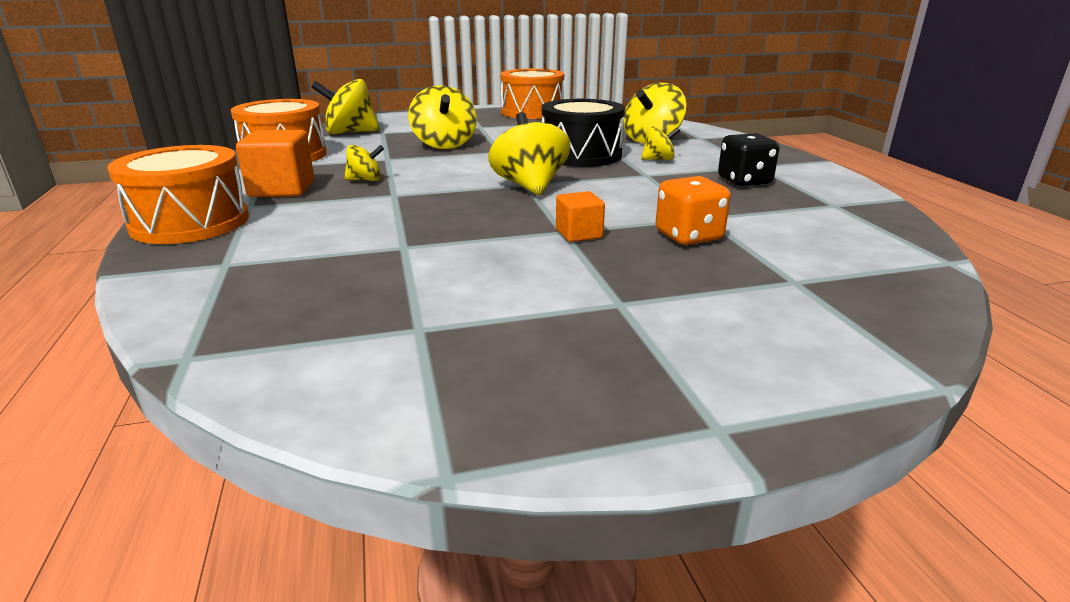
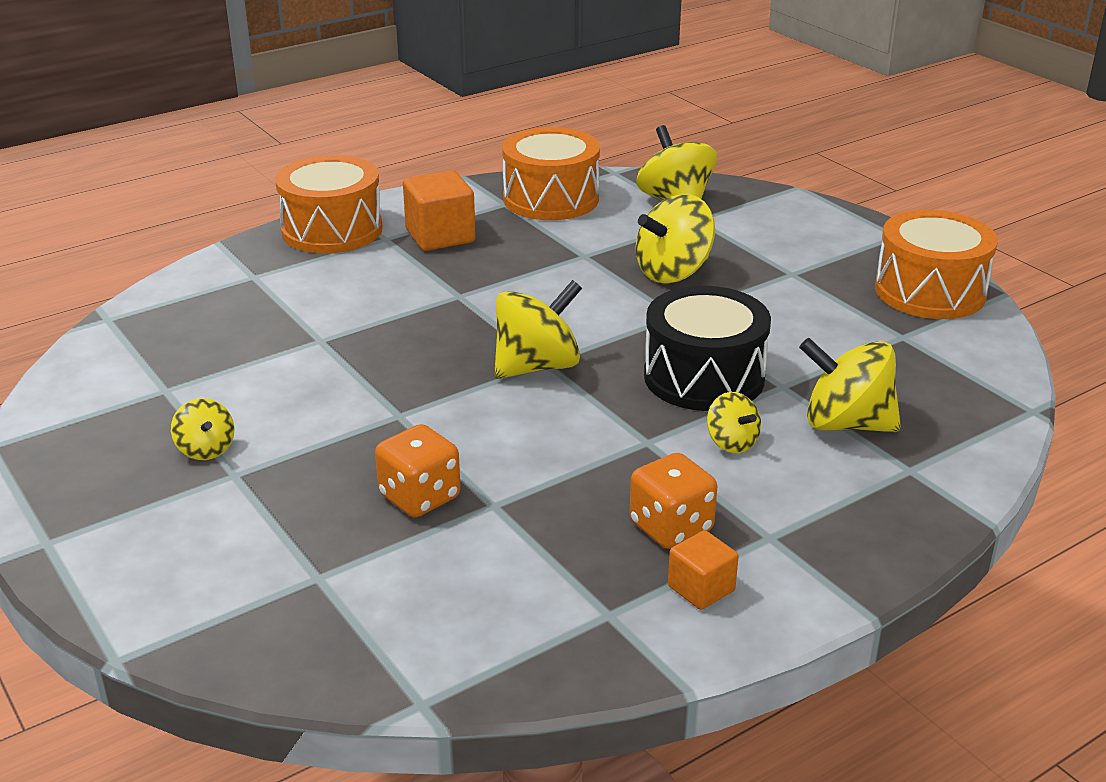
camera: 70 degrees right, 5 degrees up
yellow spinning top [344,145,384,181] -> yellow spinning top moved to [171,398,235,460]
orange cube [556,191,605,242] -> orange cube moved to [668,530,739,610]
black dice [718,133,780,187] -> orange dice [629,453,717,549]

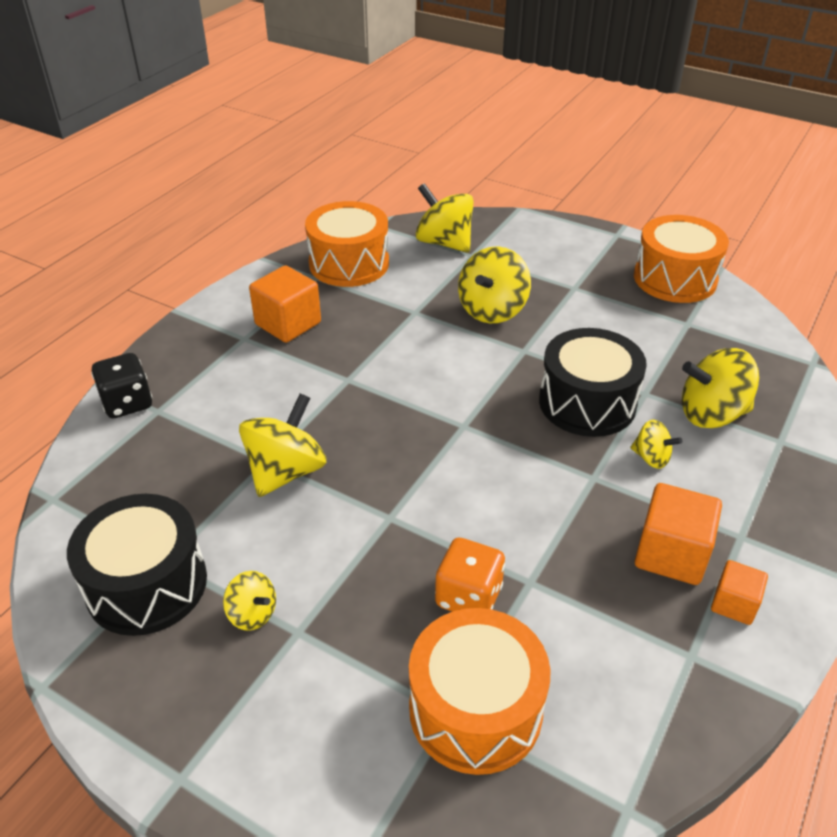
camera: 25 degrees left, 10 degrees up
orange drum [275,155,383,253] -> orange drum moved to [409,608,551,775]
yellow spinning top [494,280,582,379] -> yellow spinning top moved to [239,394,326,497]
orange dice [629,453,717,549] -> orange cube [635,483,722,585]
none -> black drum [67,494,207,636]
none -> black dice [91,353,152,418]

